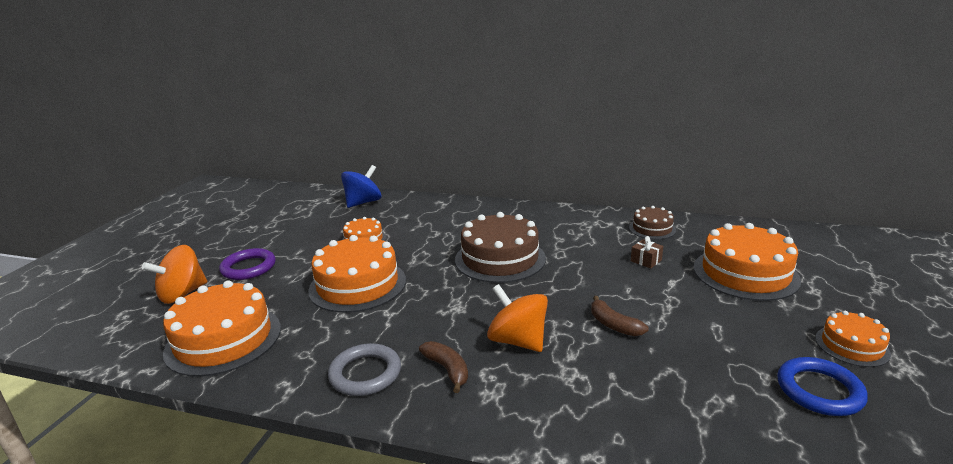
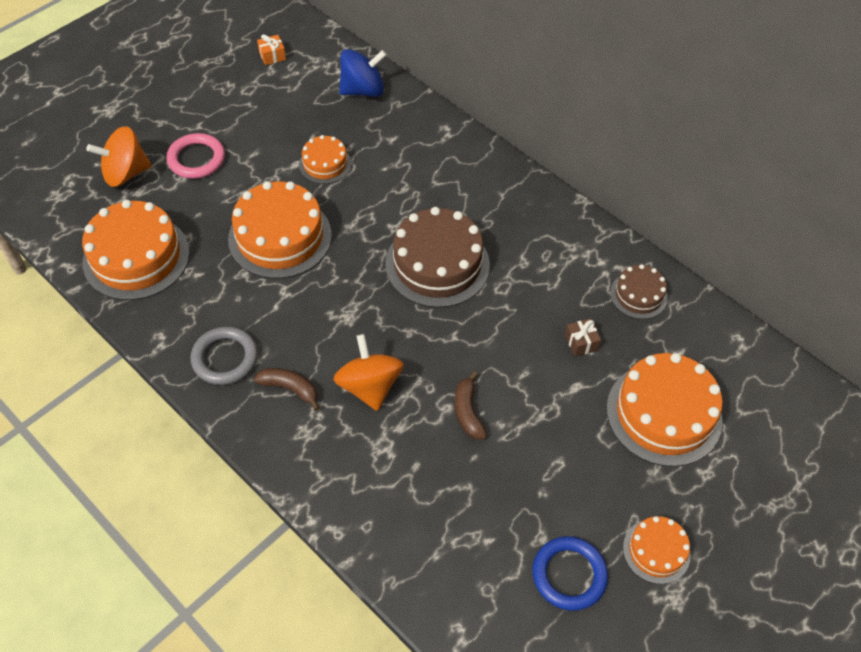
camera: 25 degrees right, 30 degrees up
purple ring [219,248,276,280] -> pink ring [166,133,225,179]
brown banana [419,341,468,393] -> brown banana turned 60 degrees counterclockwise [254,368,319,411]
none -> orange gift [257,34,286,65]

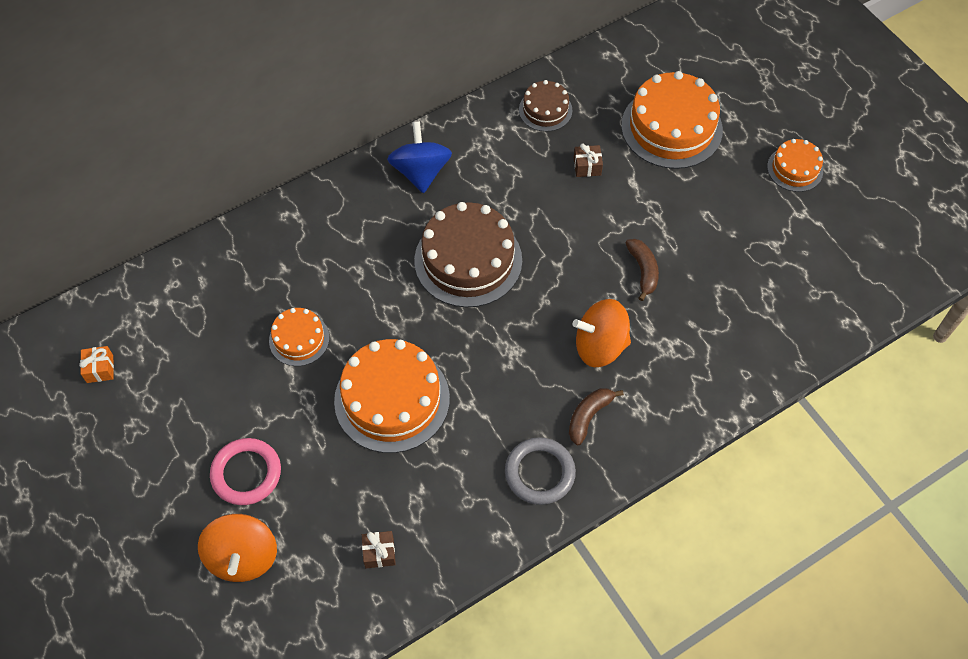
camera: 75 degrees left, 5 degrees up
orange cake [82,200,190,300] -> brown gift [362,531,396,569]
blue spinning top [339,49,387,97] -> blue spinning top moved to [387,121,452,193]
brown banana [455,372,487,440] -> brown banana turned 105 degrees counterclockwise [626,239,659,301]
blue ring [532,536,608,611] -> none

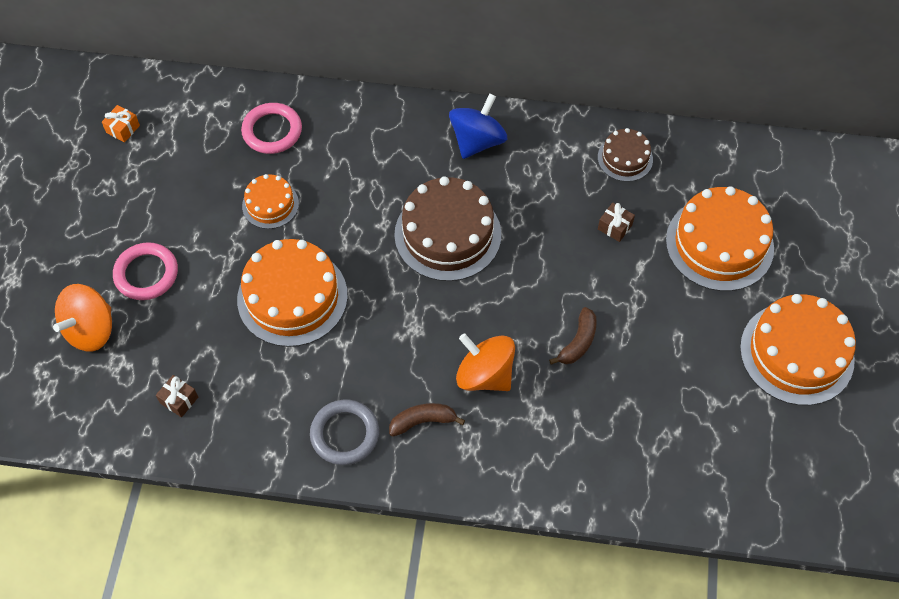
camera: 40 degrees right, 0 degrees up
orange cake [767,139,823,192] -> orange cake [740,294,856,405], size x1.86
none -> pink ring [241,103,302,154]

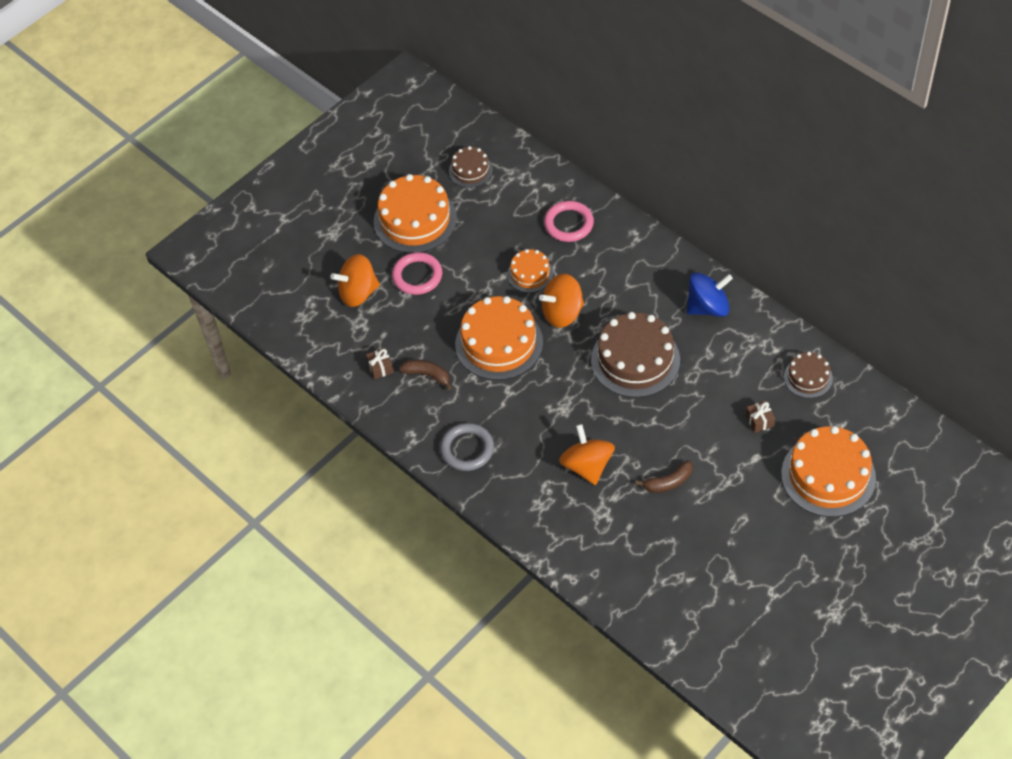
camera: 40 degrees right, 5 degrees down
orange gift [102,105,140,143] -> brown cake [449,146,493,188]
brown banana [389,403,465,437] -> brown banana moved to [399,360,452,390]
orange cake [740,294,856,405] -> orange cake moved to [374,174,457,253]
none -> orange spinning top [539,274,584,328]

